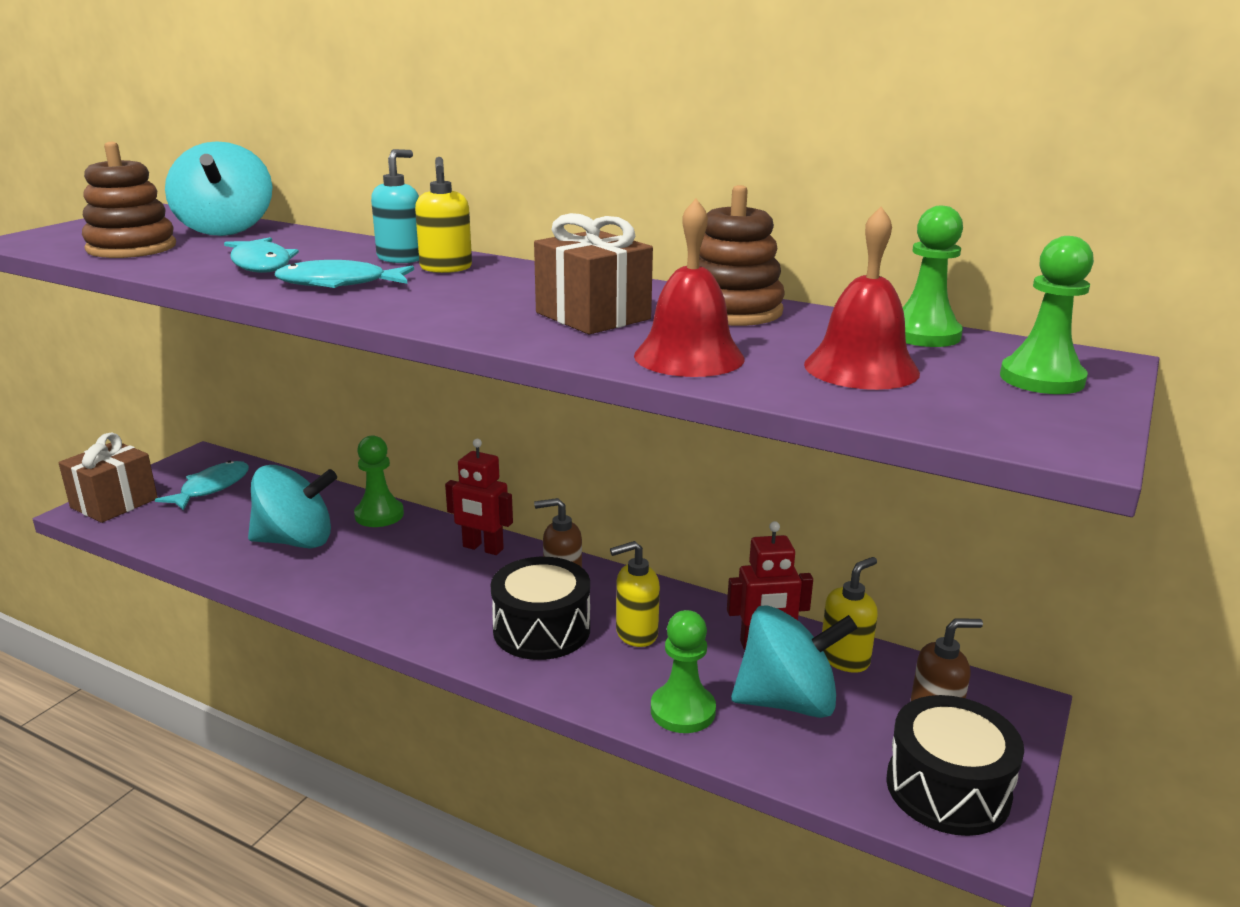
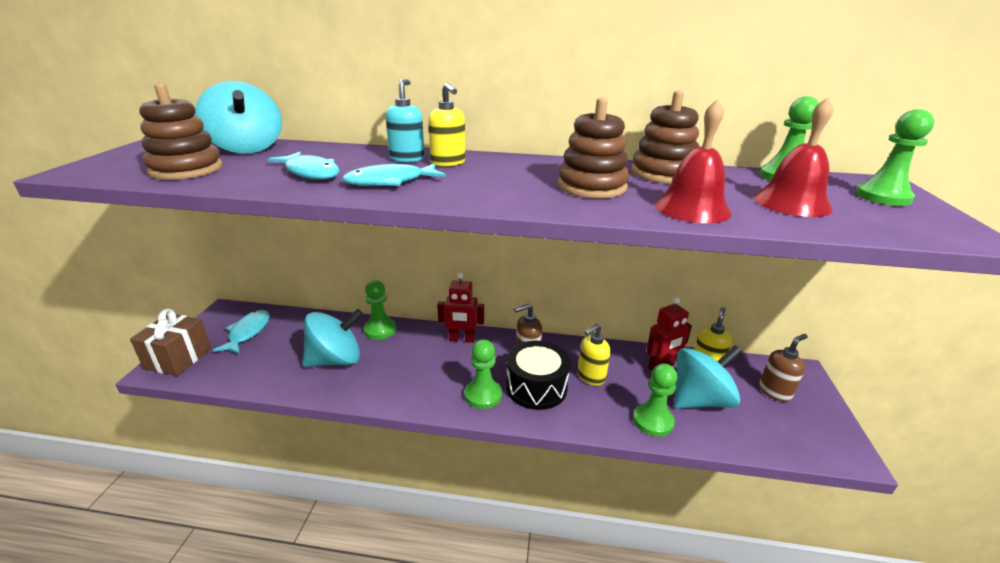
camera: 20 degrees left, 5 degrees up
brown gift [534,213,653,334] -> brown stacking toy [558,97,629,199]
black drum [886,695,1024,836] -> none
none -> green pawn [465,339,502,409]

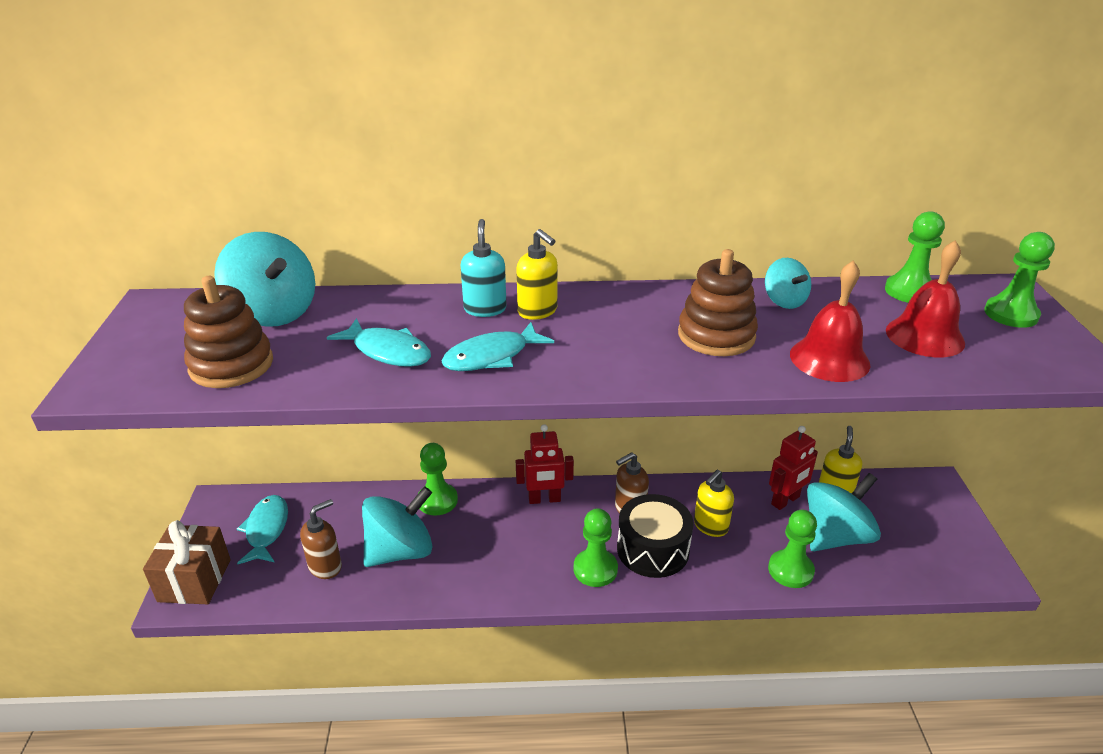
camera: 10 degrees left, 5 degrees up
brown stacking toy [631,91,699,184] -> turquoise spinning top [765,258,811,309]
brown soap dispenser [759,334,808,402] -> brown soap dispenser moved to [300,499,342,579]

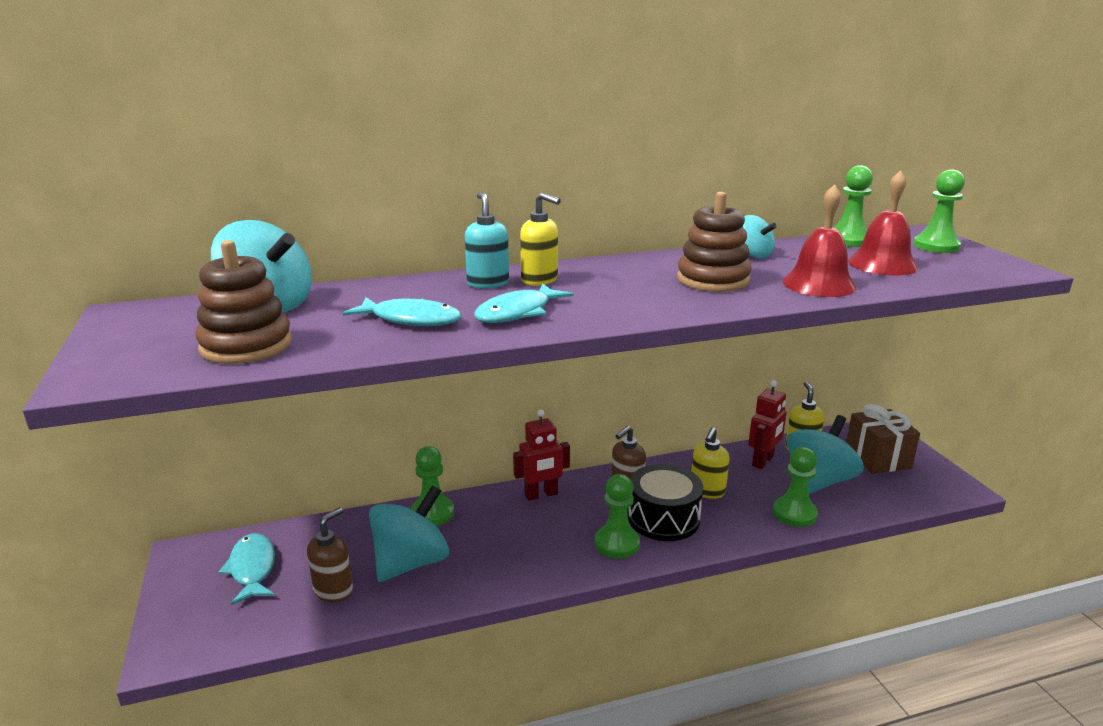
camera: 15 degrees left, 10 degrees down
brown gift [143,520,231,604] -> brown gift moved to [846,404,920,474]

